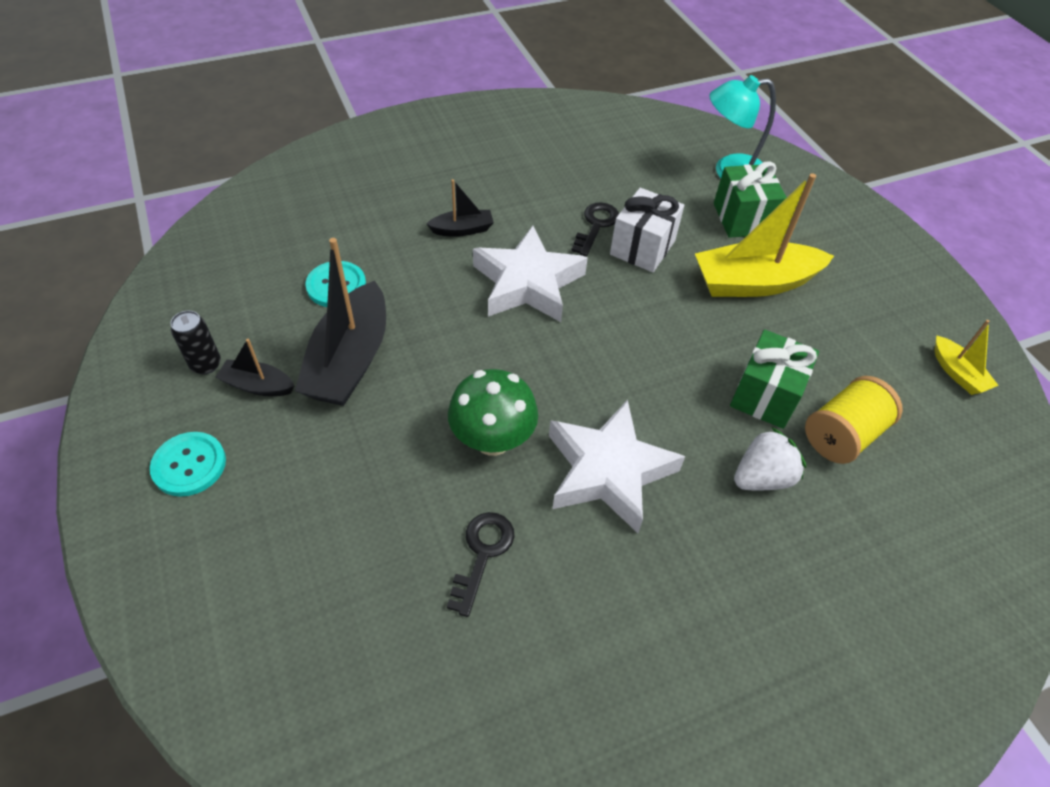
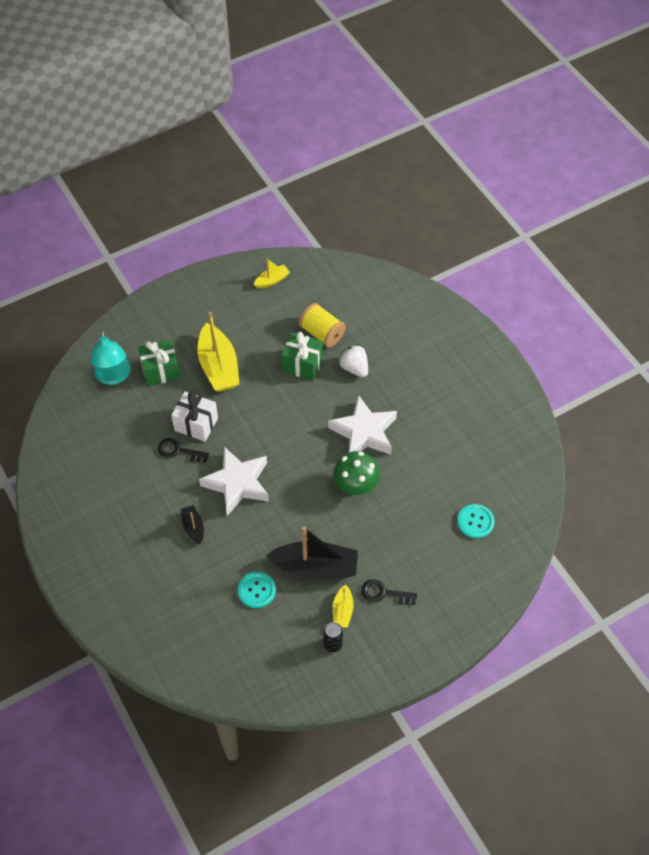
camera: 95 degrees left, 5 degrees up
turquoise button [150,432,226,497] -> turquoise button moved to [457,504,495,539]
black boat [216,339,295,396] -> yellow boat [333,584,354,628]
black key [447,512,515,617] -> black key moved to [361,579,418,604]

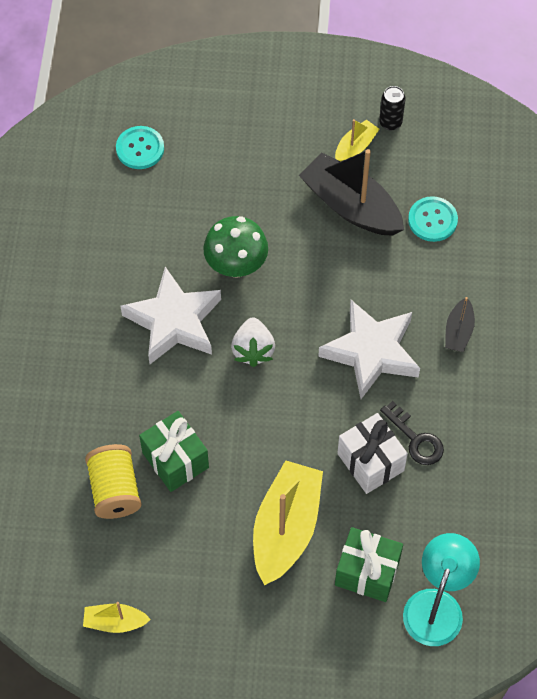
camera: 145 degrees left, 5 degrees up
white strawberry [338,344,368,377] -> white strawberry moved to [231,318,275,367]
black key [361,579,418,604] -> none

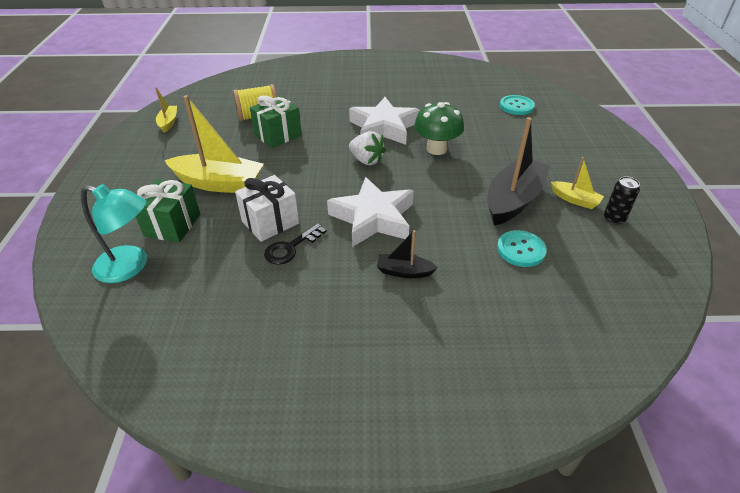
camera: 85 degrees right, 20 degrees down
white strawberry [231,318,275,367] -> white strawberry turned 135 degrees counterclockwise [349,131,386,165]

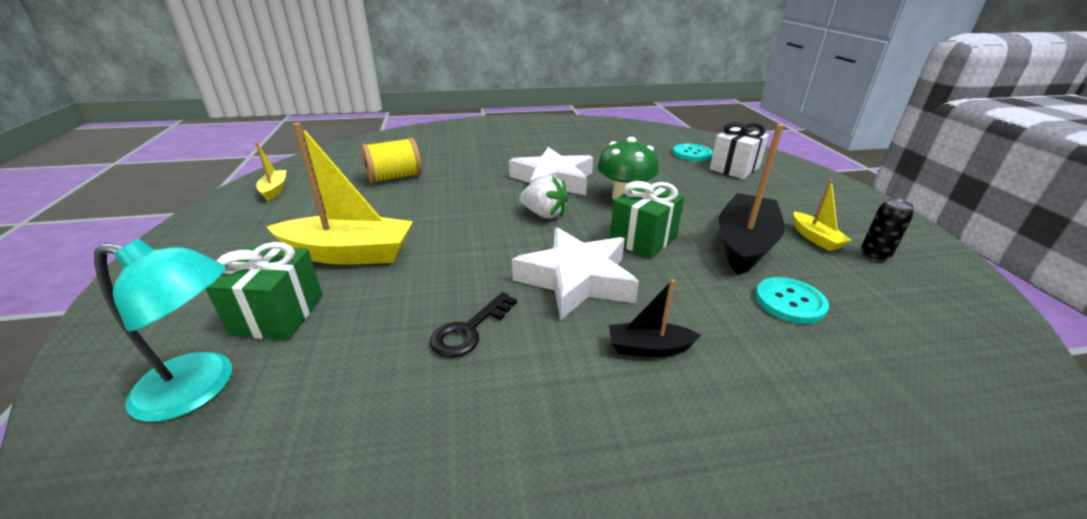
camera: 10 degrees left, 10 degrees down
white gift [235,175,299,242] -> white gift moved to [710,122,769,179]
green gift [250,95,302,148] -> green gift moved to [610,181,685,258]
yellow boat [551,157,604,209] -> yellow boat turned 45 degrees clockwise [794,179,852,251]

